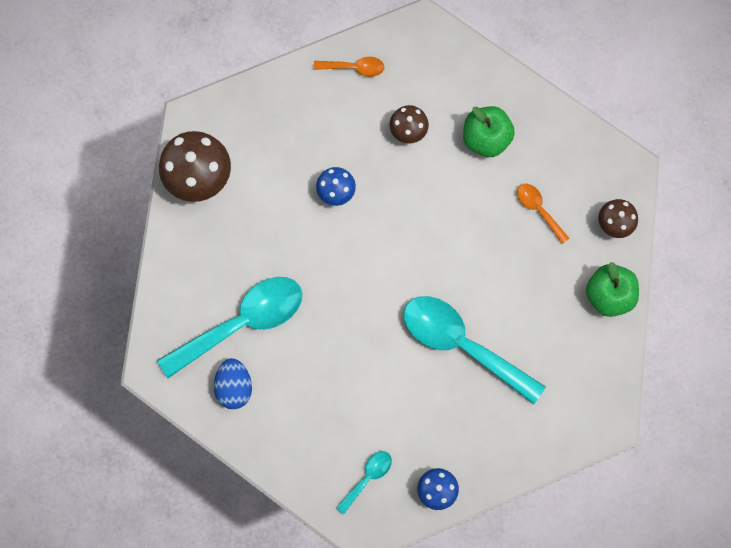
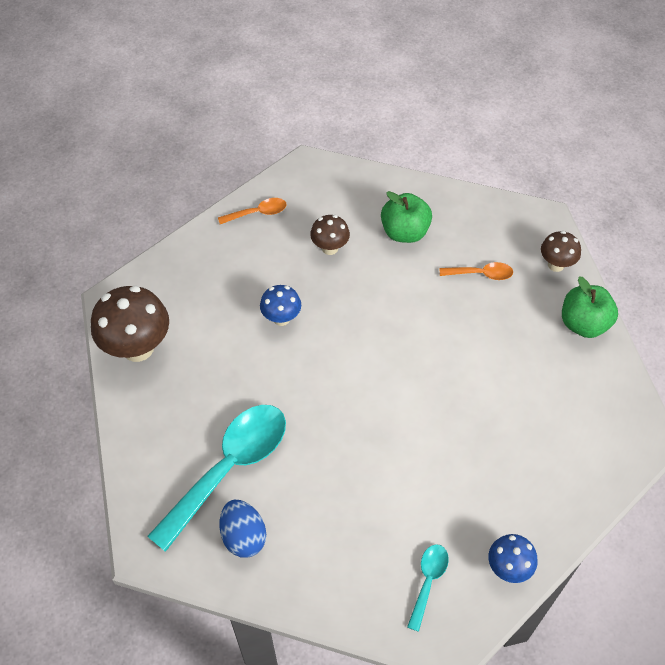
camera: 20 degrees left, 20 degrees down
turquoise spoon [404,296,546,404] -> none
orange spoon [517,184,569,244] -> orange spoon turned 150 degrees clockwise [440,262,513,280]

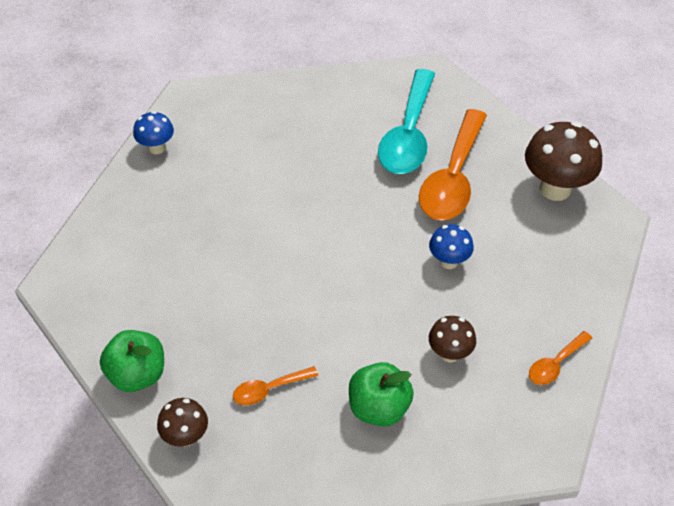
camera: 155 degrees right, 5 degrees down
blue egg [219,500,266,558] -> none
turquoise spoon [407,544,449,632] -> none
none -> orange spoon [419,109,487,221]

